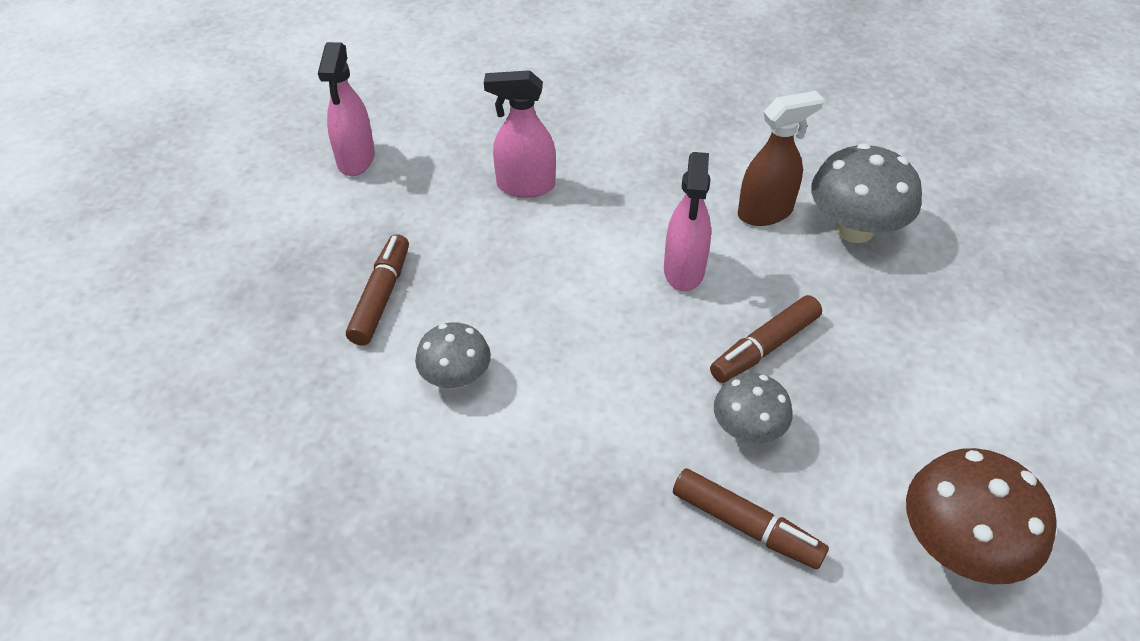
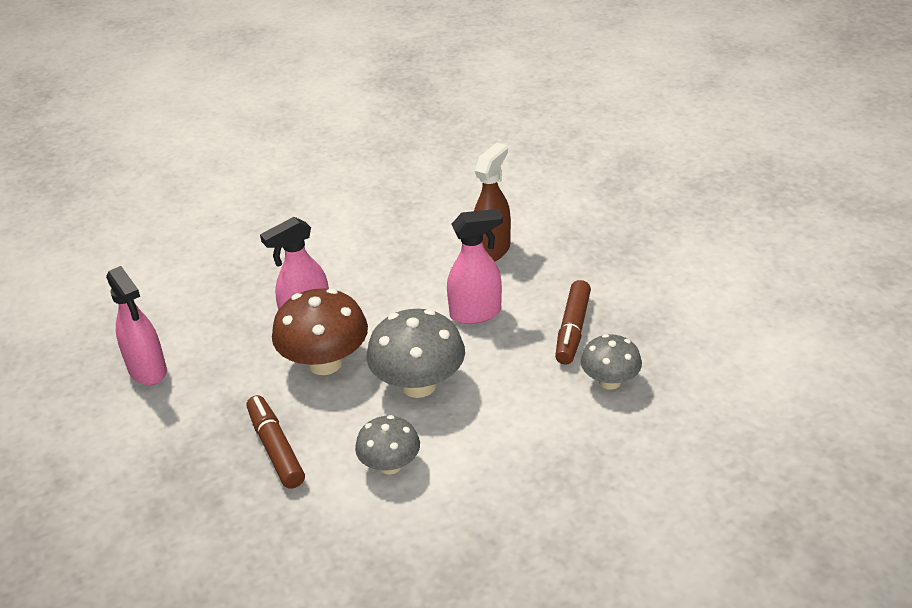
camera: 35 degrees left, 10 degrees down
pink spray bottle [664,152,711,291] -> pink spray bottle turned 75 degrees counterclockwise [447,209,503,324]
brown marker [673,468,829,569] -> none
grey mushroom [811,143,922,243] -> grey mushroom moved to [367,309,465,398]
brown mushroom [906,448,1057,584] -> brown mushroom moved to [272,288,368,375]

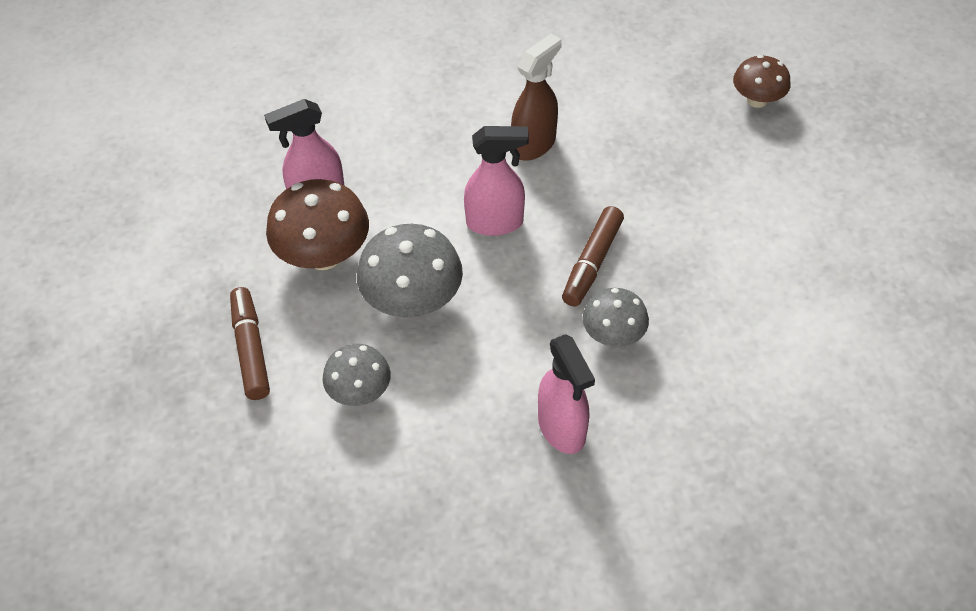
camera: 10 degrees right, 15 degrees up
pink spray bottle [106,266,167,385] -> pink spray bottle moved to [538,334,595,454]
none -> brown mushroom [733,55,791,108]

